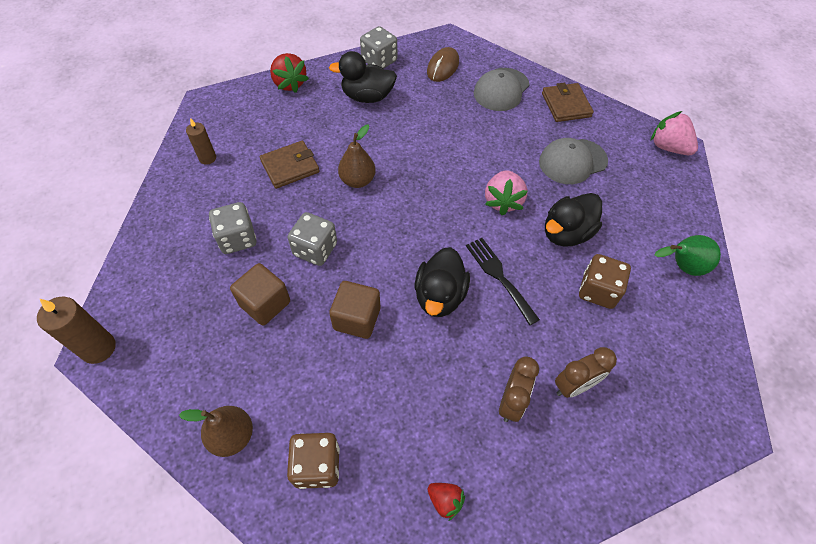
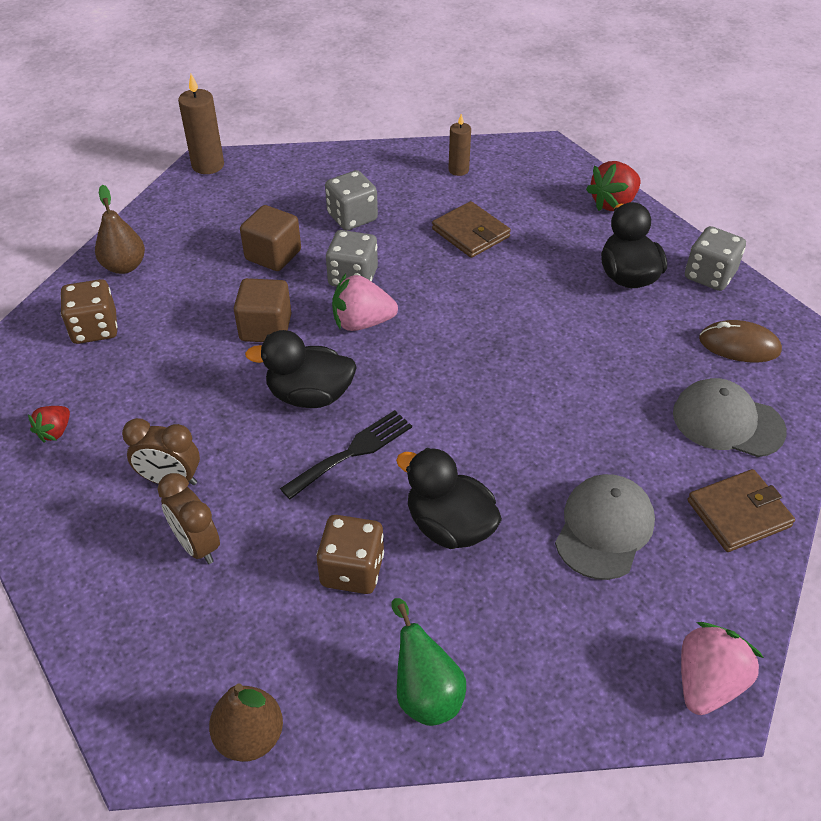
camera: 80 degrees right, 10 degrees down
brown pear [338,125,376,188] -> brown pear moved to [209,684,283,762]
pink strawberry [485,170,528,215] -> pink strawberry moved to [332,274,398,331]
grey cap [539,138,608,184] -> grey cap turned 60 degrees clockwise [555,474,655,580]

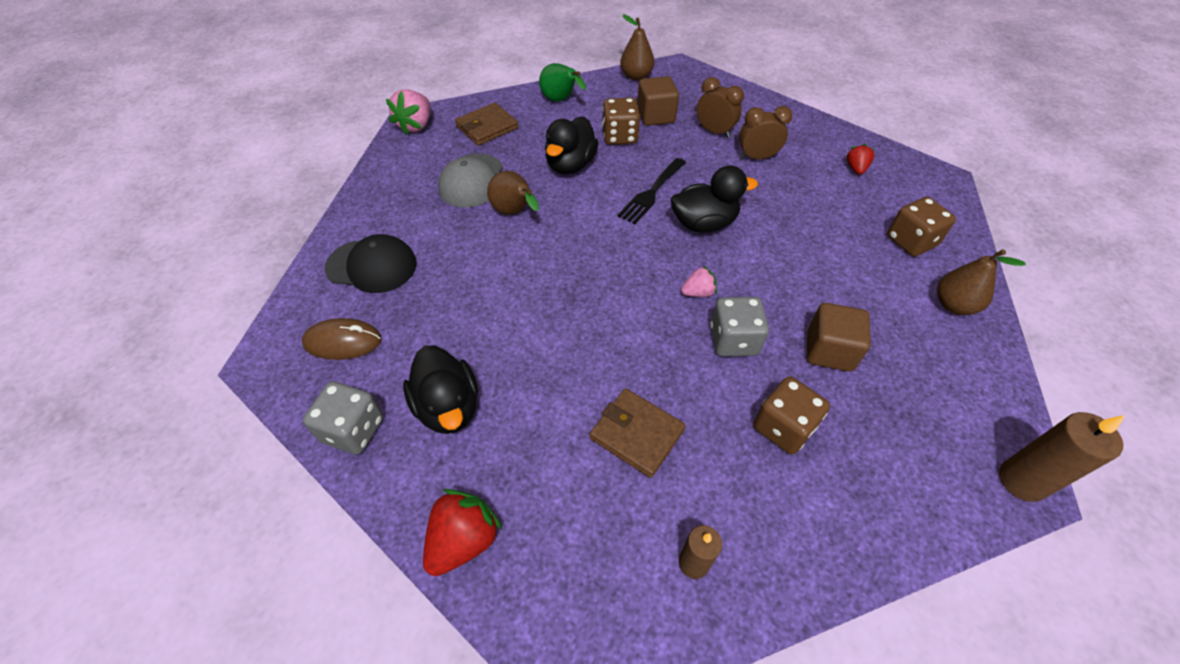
camera: 165 degrees right, 5 degrees up
brown cube [234,278,291,342] -> brown cube moved to [637,76,679,126]
grey dice [325,170,378,230] -> brown dice [753,376,830,454]
pink strawberry [332,274,398,331] -> pink strawberry [681,265,717,297], size x0.58
black duck [396,448,502,549] -> black duck turned 90 degrees clockwise [545,116,599,174]
grey cap [673,378,787,457] -> black cap [325,234,417,293]
brown wallet [687,469,795,552] -> brown wallet moved to [455,103,518,146]
none -> brown pear [487,171,539,215]

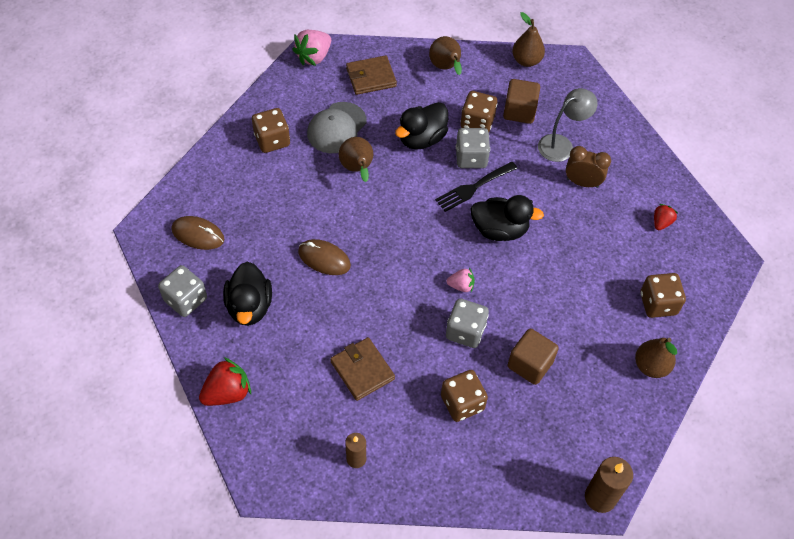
camera: 20 degrees right, 5 degrees up
black cap [325,234,417,293] -> none
green pear [539,63,586,102] -> brown pear [429,36,462,75]
brown clock [697,77,744,138] -> grey lamp [538,88,598,162]
none -> brown dice [252,108,290,153]
none -> brown mouse [298,239,351,275]
none -> grey dice [456,128,490,168]

